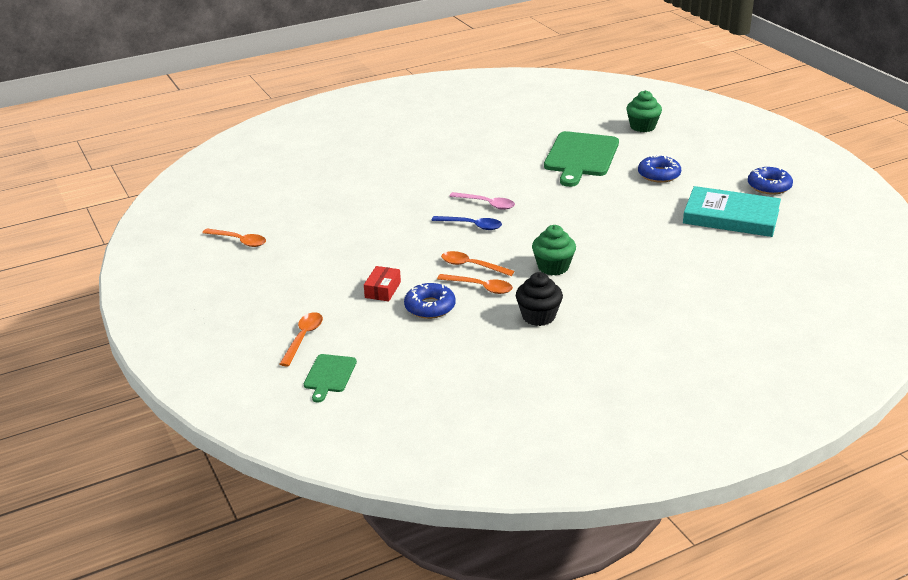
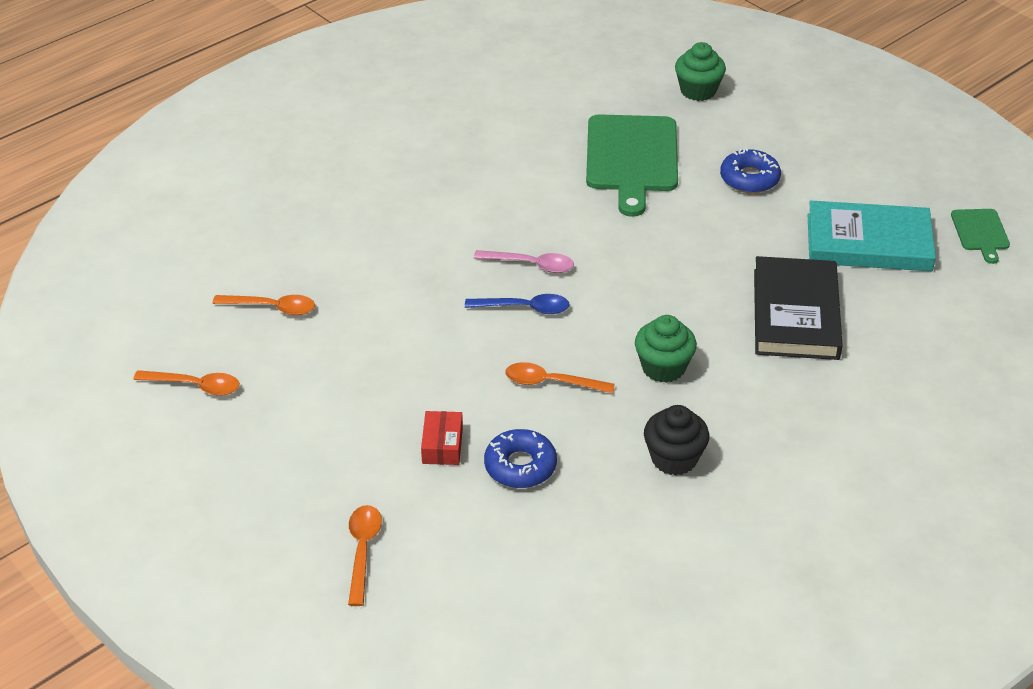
camera: 15 degrees left, 10 degrees up
green cutting board [304,354,357,403] -> green cutting board moved to [951,209,1010,264]
orange spoon [437,274,513,294] -> orange spoon moved to [213,295,315,315]
blue donut [748,167,793,195] -> none
none -> black book [754,256,843,360]

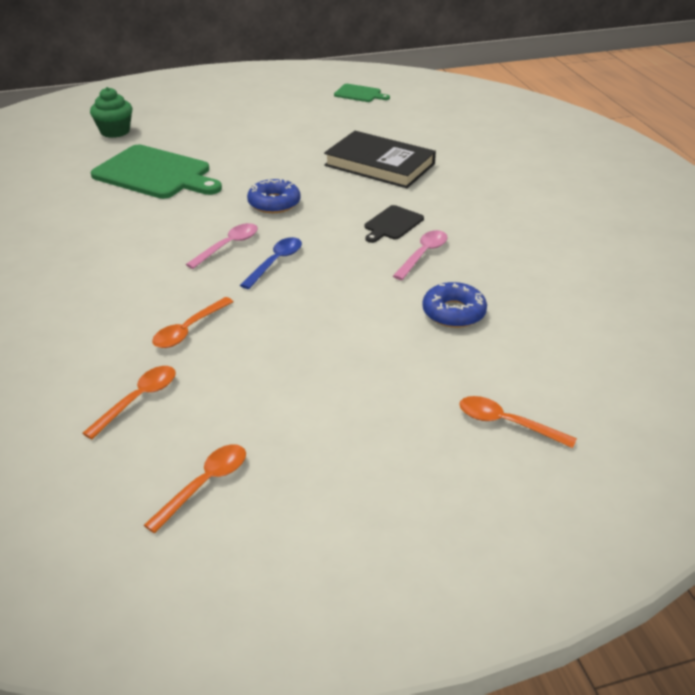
camera: 65 degrees left, 5 degrees down
red box [421,411,463,465] -> none
orange spoon [505,362,615,393] -> orange spoon moved to [152,297,234,348]
green cupcake [635,315,697,383] -> black cutting board [364,205,424,243]
black cupcake [644,405,709,476] -> none
blue donut [720,148,781,193] -> blue donut moved to [247,179,301,213]
turquoise book [807,200,936,271] -> none
none -> pink spoon [393,230,448,280]

